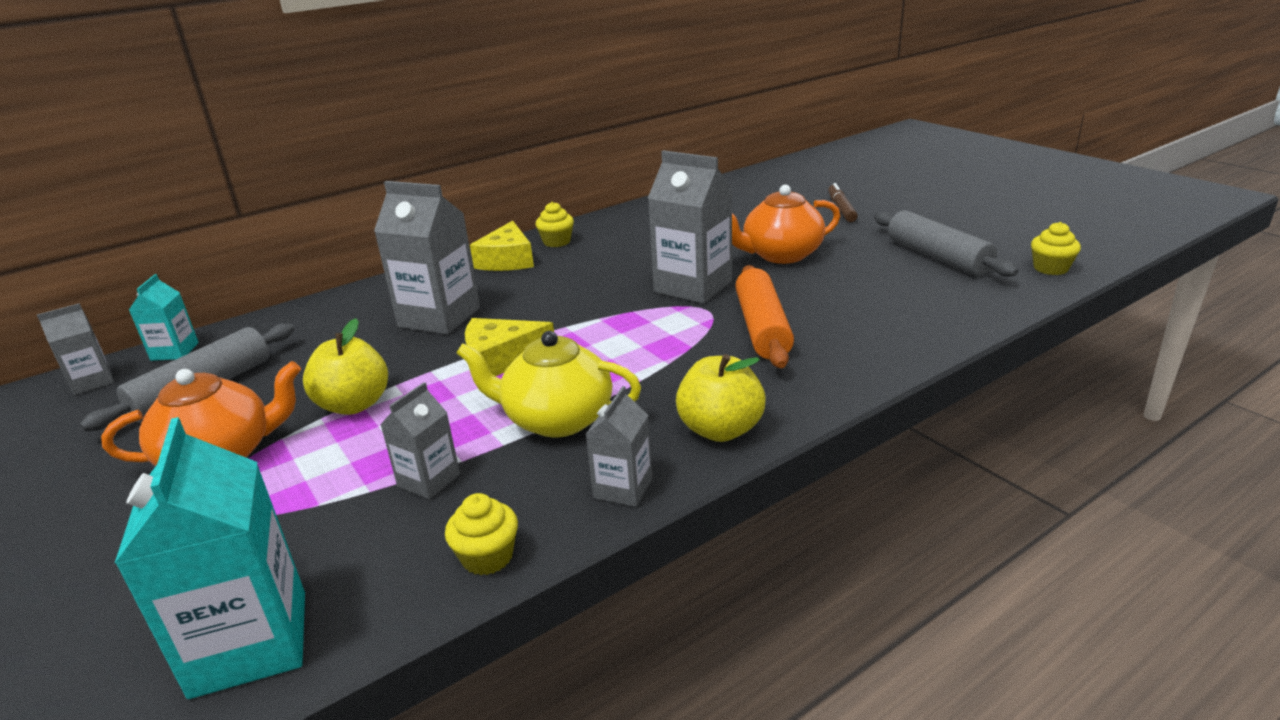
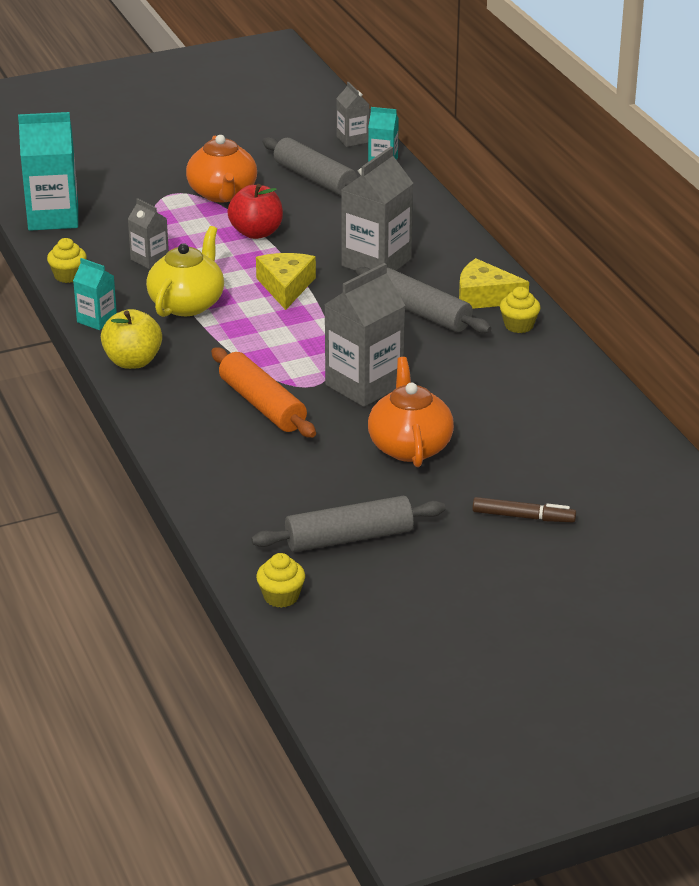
camera: 100 degrees right, 5 degrees up
yellow apple [303,318,388,415] -> red apple [228,184,283,239]
grey carton [585,386,652,507] -> turquoise carton [73,258,117,330]
orange rolling pin [735,265,794,368] -> orange rolling pin turned 45 degrees clockwise [211,348,316,438]
none -> grey rolling pin [356,267,491,333]

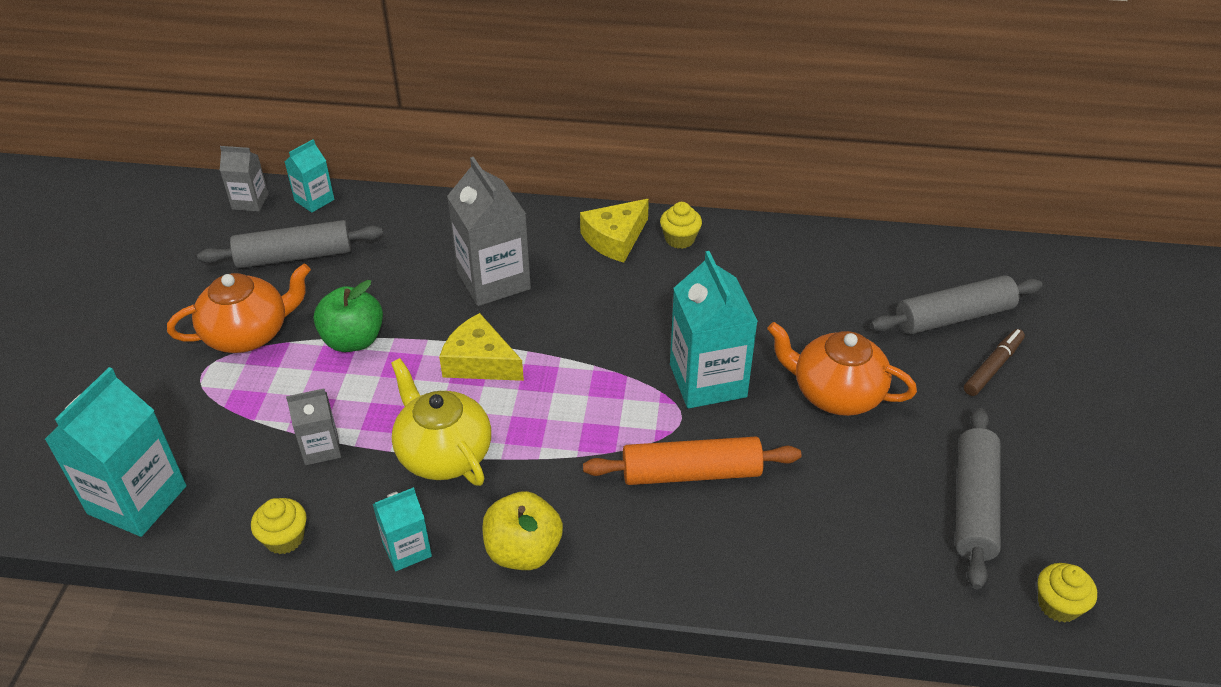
camera: 60 degrees left, 10 degrees up
orange teapot [186,135,257,202] -> orange teapot turned 45 degrees counterclockwise [167,264,311,353]
red apple [228,184,283,239] -> green apple [314,280,383,352]
grey carton [324,263,406,407] -> turquoise carton [670,251,758,408]
grey rolling pin [356,267,491,333] -> grey rolling pin moved to [870,275,1043,335]

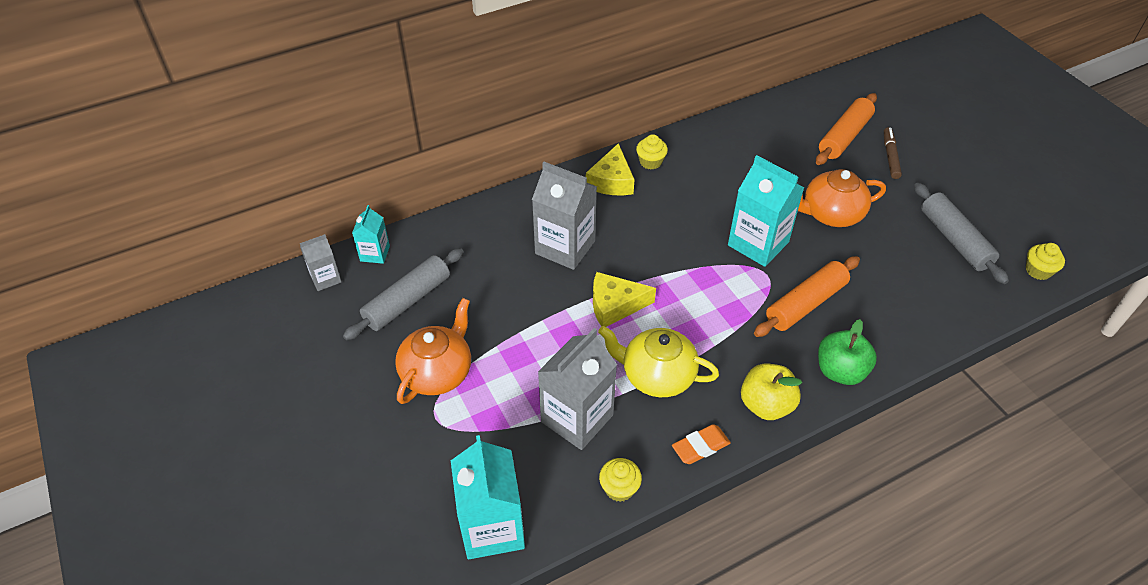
camera: 35 degrees left, 5 degrees up
grey carton [286,389,341,465] -> grey carton [538,328,617,450], size x1.85
green apple [314,280,383,352] -> green apple moved to [818,319,877,385]
turquoise carton [373,487,432,571] -> orange eraser [672,424,731,464]
grey rolling pin [870,275,1043,335] -> orange rolling pin [816,93,877,165]

